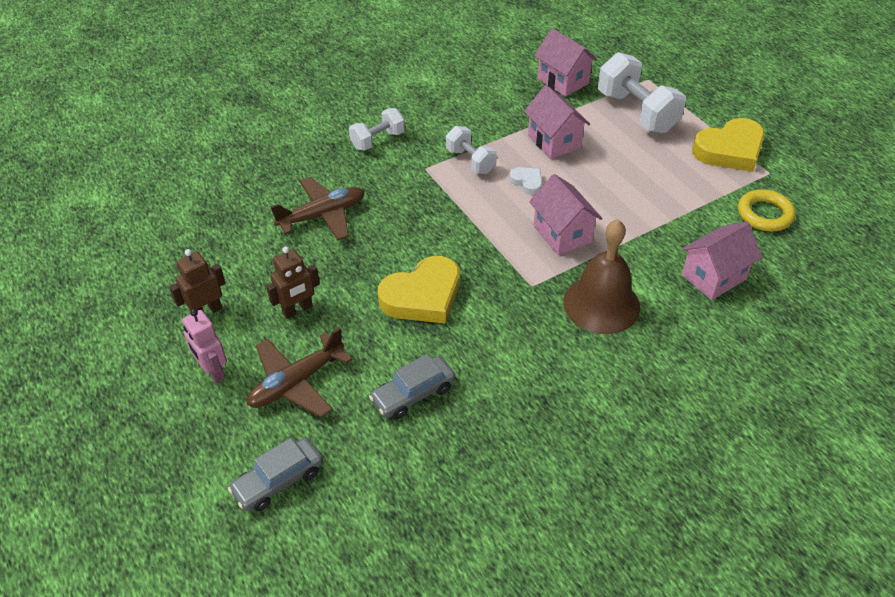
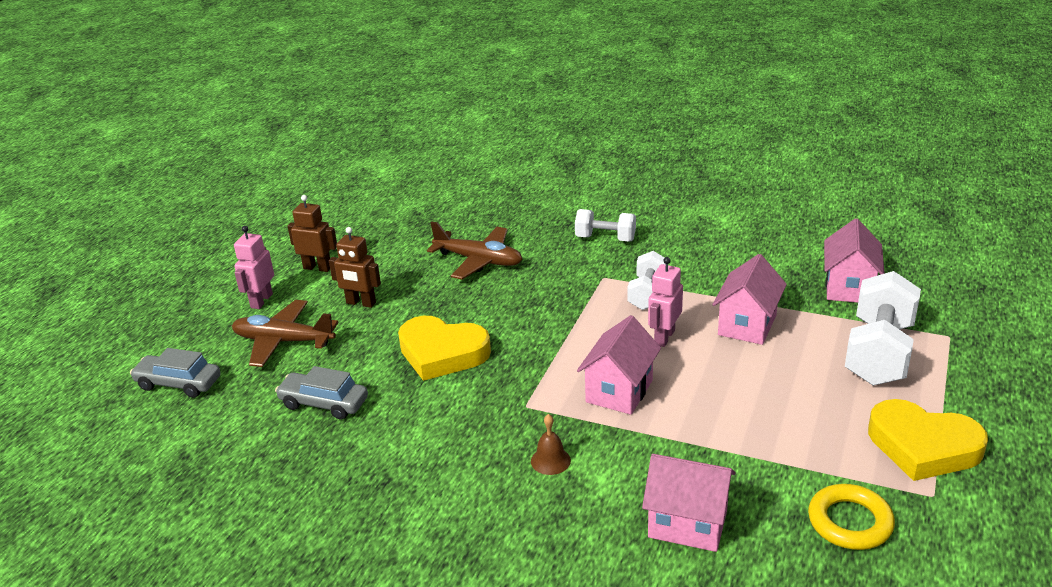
camera: 55 degrees right, 15 degrees down
white heart [509,167,542,195] -> pink robot [648,257,683,347]
brown bell [563,220,640,334] -> brown bell [531,414,571,475], size x0.42

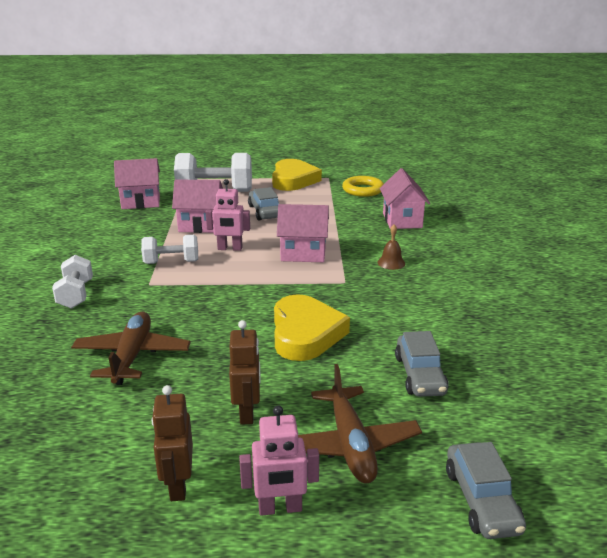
camera: 115 degrees left, 5 degrees down
none -> grey car [248,187,279,220]

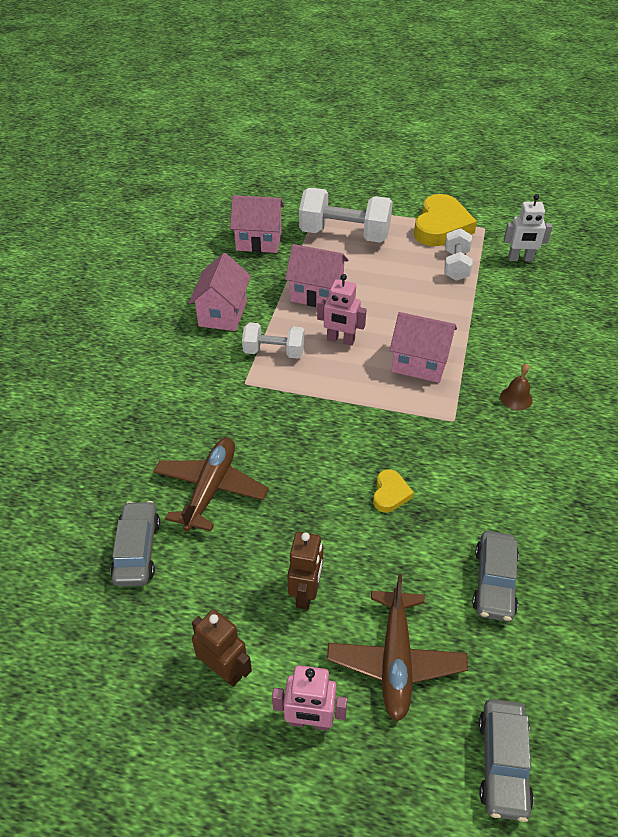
camera: 15 degrees right, 20 degrees up
white dumbbell [52,255,93,309] -> white dumbbell moved to [444,228,472,281]
brown robot [152,385,193,501] -> brown robot turned 120 degrees clockwise [192,609,252,687]
grey car [248,187,279,220] -> grey car moved to [110,501,160,587]
yellow heart [274,294,350,361] -> yellow heart [373,470,414,512], size x0.48
yellow ring [342,176,384,197] -> white robot [504,194,553,262]
pink house [380,168,430,229] -> pink house moved to [189,253,251,331]

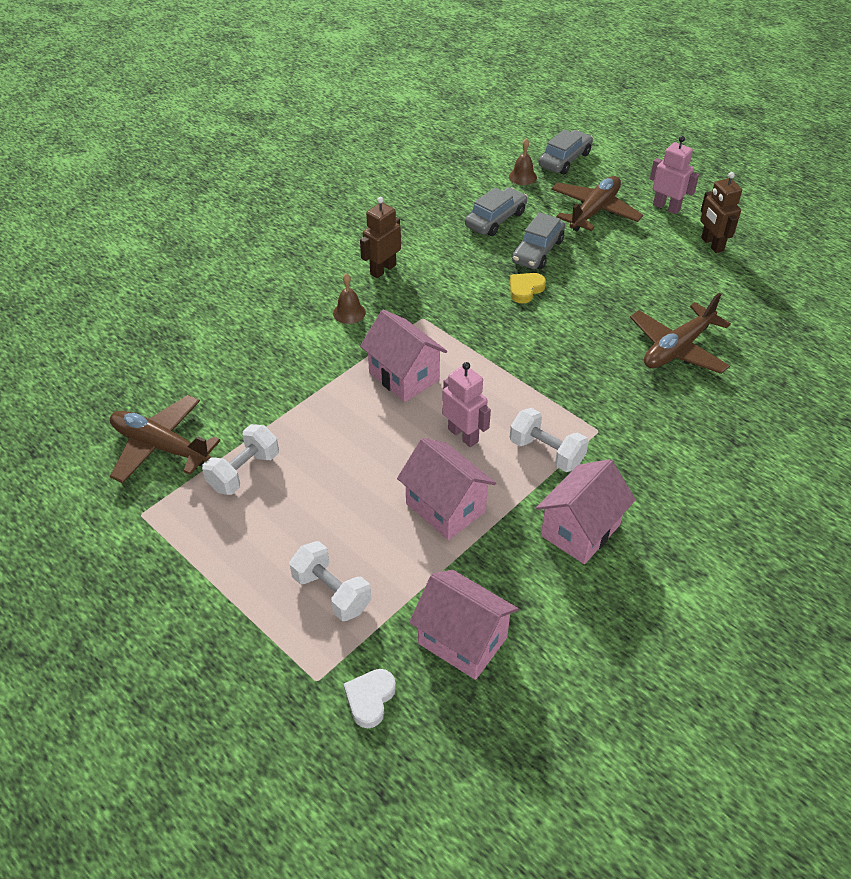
camera: 150 degrees left, 0 degrees up
grey car [110,501,160,587] -> grey car moved to [512,212,565,269]
brown robot [287,532,323,610] -> brown robot moved to [360,197,401,278]
white dumbbell [299,188,393,243] -> white dumbbell [290,541,371,621], size x0.58
yellow heart [414,194,477,246] -> none
white robot [504,194,553,262] -> brown plane [110,395,220,483]
none -> white heart [344,669,396,728]
none -> brown bell [509,139,537,185]

